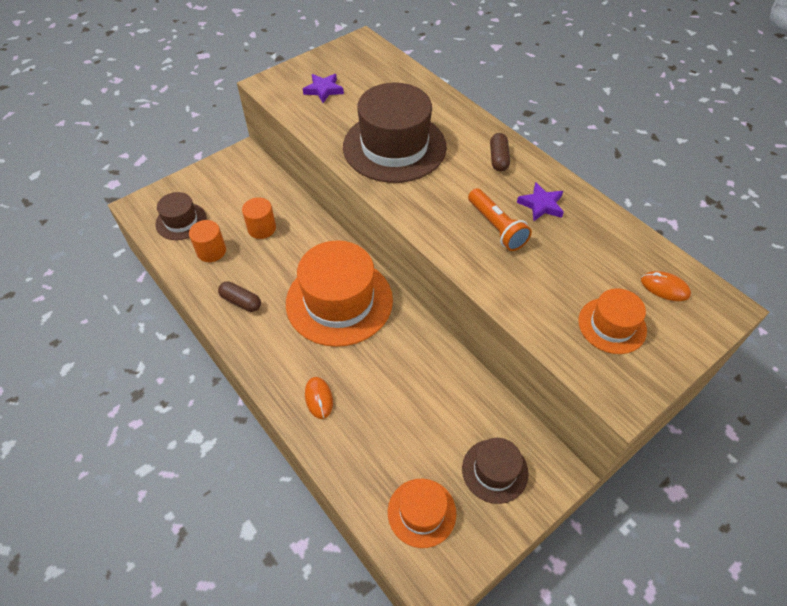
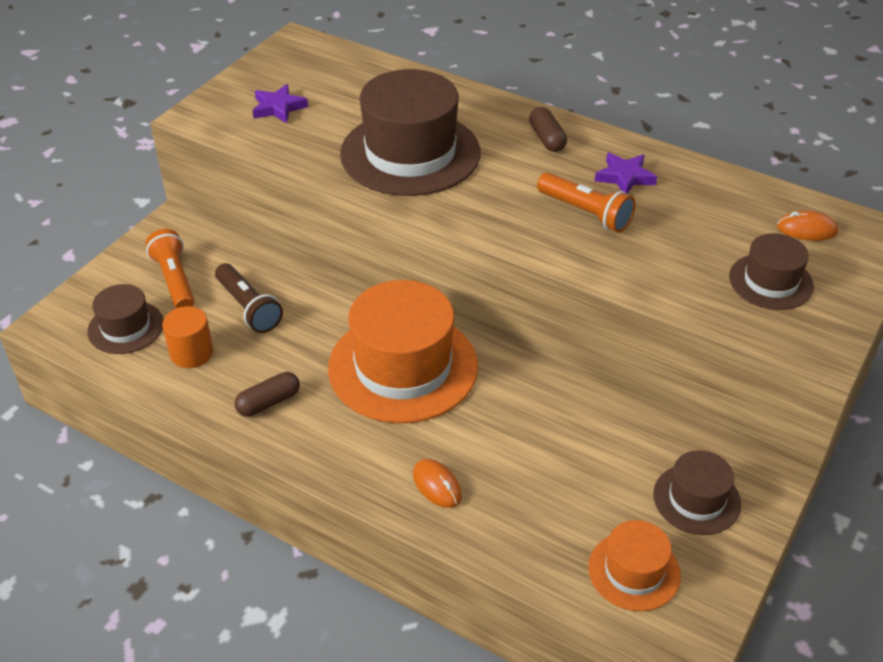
camera: 20 degrees left, 10 degrees down
brown capsule [218,281,261,312] -> brown capsule turned 45 degrees counterclockwise [235,372,300,417]
orange cylinder [242,197,276,239] -> brown flashlight [215,263,283,333]
orange hat [578,288,647,354] -> brown hat [729,233,814,310]
none -> orange flashlight [145,229,195,308]

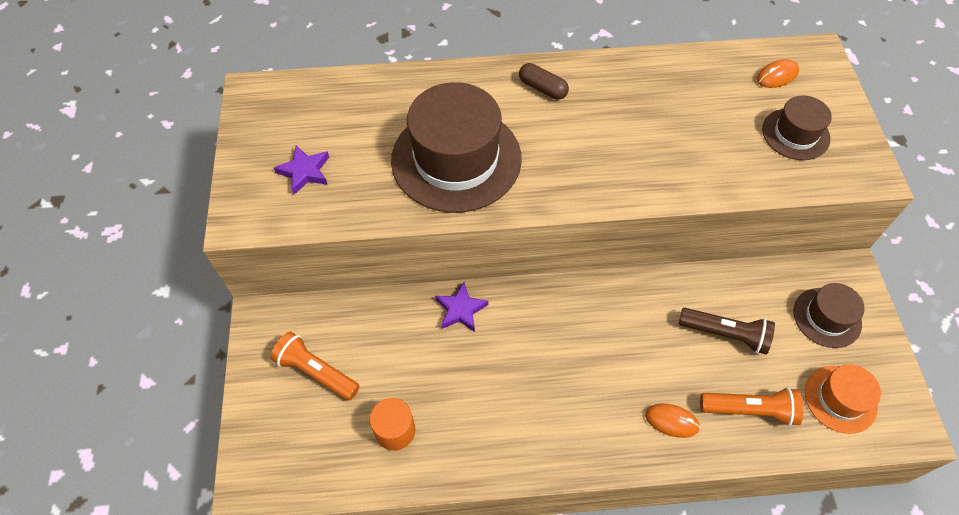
camera: 35 degrees left, 15 degrees up
brown hat [87,284,164,354] -> none
brown flashlight [215,263,283,333] -> brown flashlight moved to [679,308,775,355]
brown capsule [235,372,300,417] -> none
orange hat [328,280,478,423] -> none
orange flashlight [537,173,636,233] -> orange flashlight moved to [700,387,804,426]
purple star [595,153,657,194] -> purple star moved to [435,282,488,332]

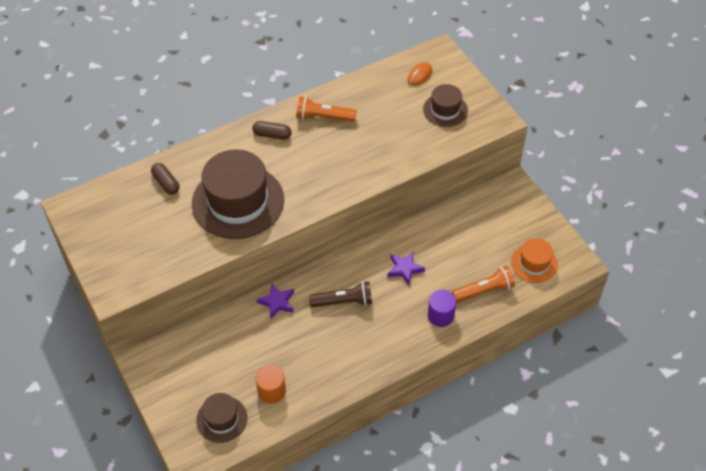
camera: 25 degrees left, 5 degrees down
orange flashlight [271,332,360,400] -> orange flashlight moved to [297,96,357,122]
purple star [274,145,329,195] -> purple star moved to [388,252,425,285]
orange mouse [645,403,700,438] -> purple cylinder [428,290,456,327]
brown flashlight [679,308,775,355] -> brown flashlight moved to [309,281,372,307]
brown hat [793,283,864,348] -> brown hat moved to [196,393,247,443]
none -> brown capsule [151,163,180,195]

